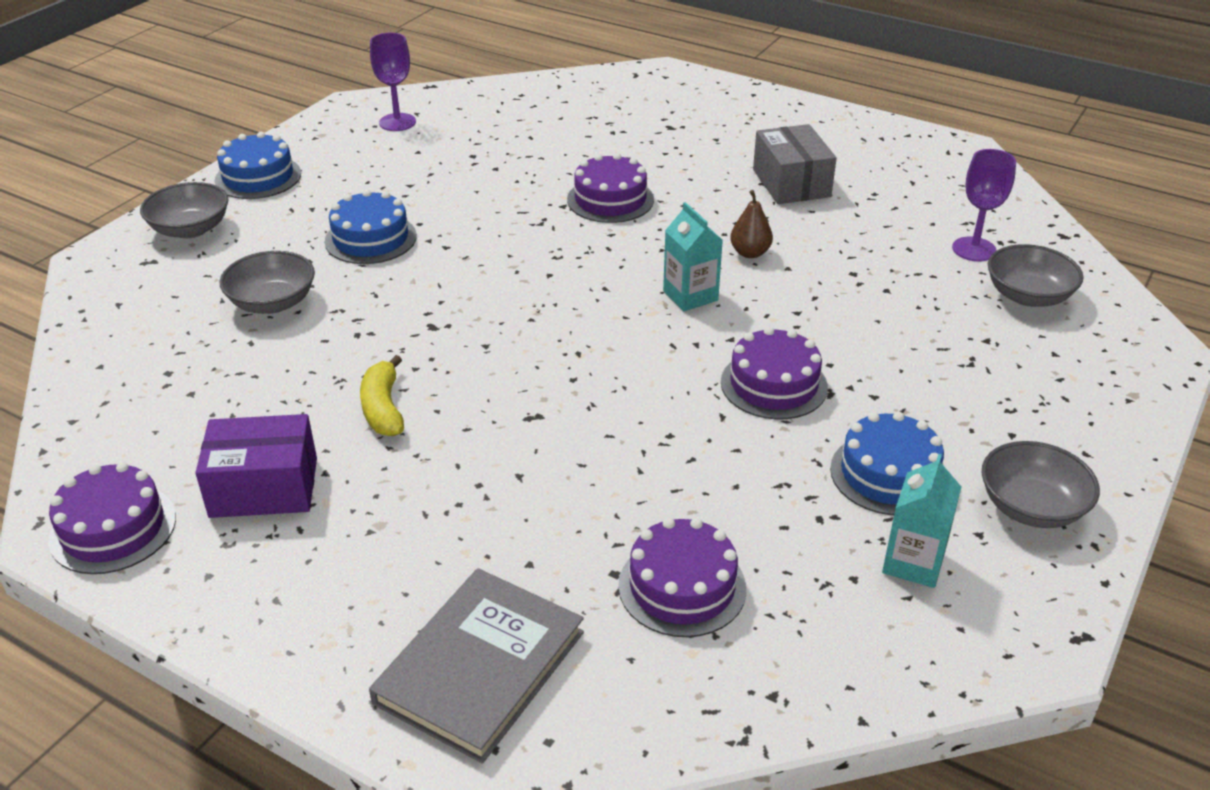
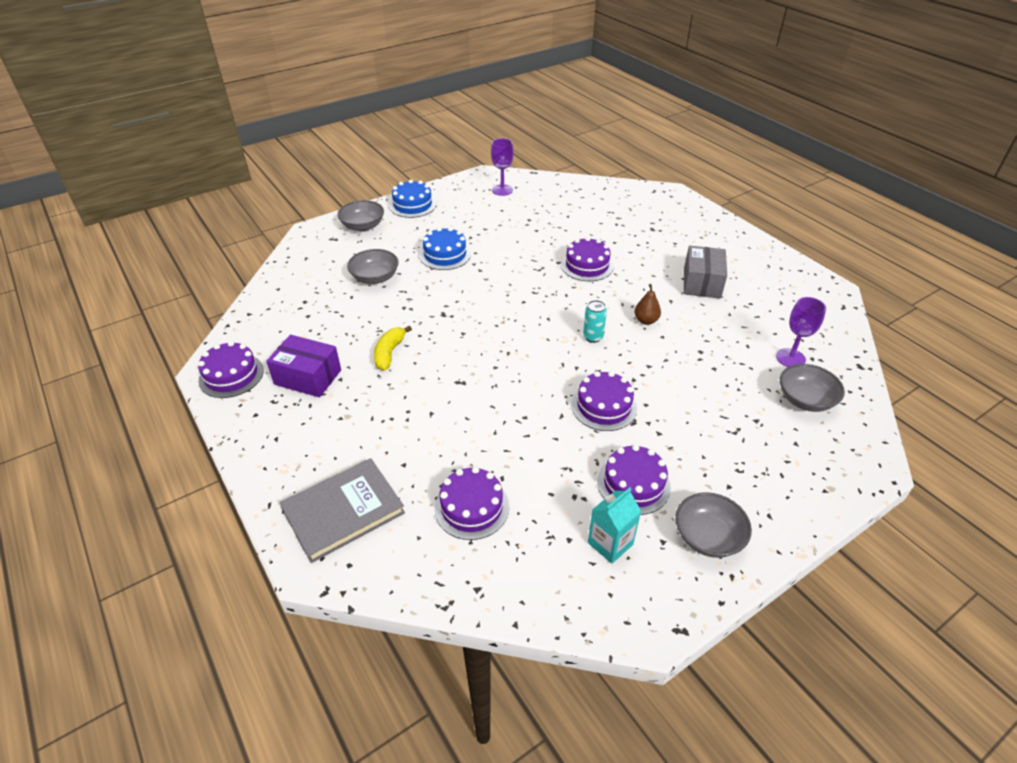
camera: 25 degrees right, 5 degrees up
turquoise carton [663,202,723,311] -> turquoise can [583,300,607,343]
blue cake [830,411,944,515] -> purple cake [597,444,671,515]

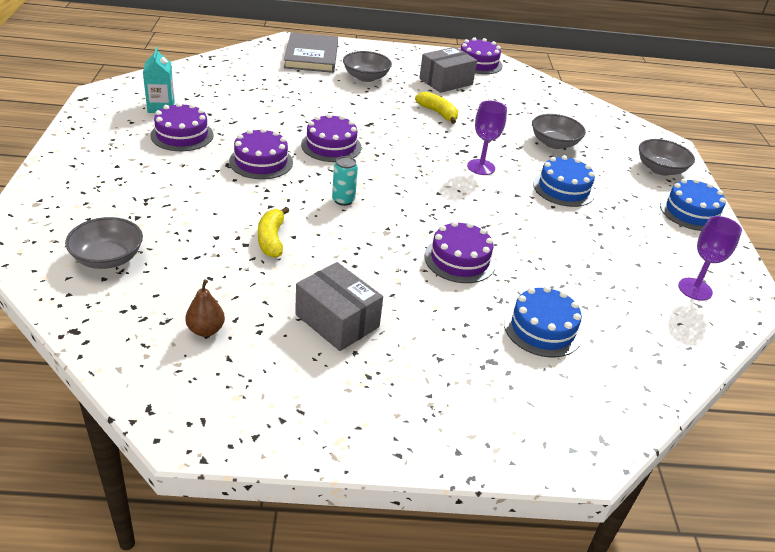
camera: 120 degrees right, 5 degrees down
purple box [266,335,341,397] -> grey box [419,47,477,93]
purple cake [435,467,509,540] -> purple cake moved to [301,113,361,162]
brown pear [634,284,661,325] -> brown pear moved to [185,279,225,337]
grey bowl [675,492,752,558] -> grey bowl moved to [343,51,392,82]
purple goblet [776,297,826,367] -> purple goblet moved to [467,101,507,175]
none -> yellow banana [258,207,289,258]
none -> blue cake [504,286,582,357]

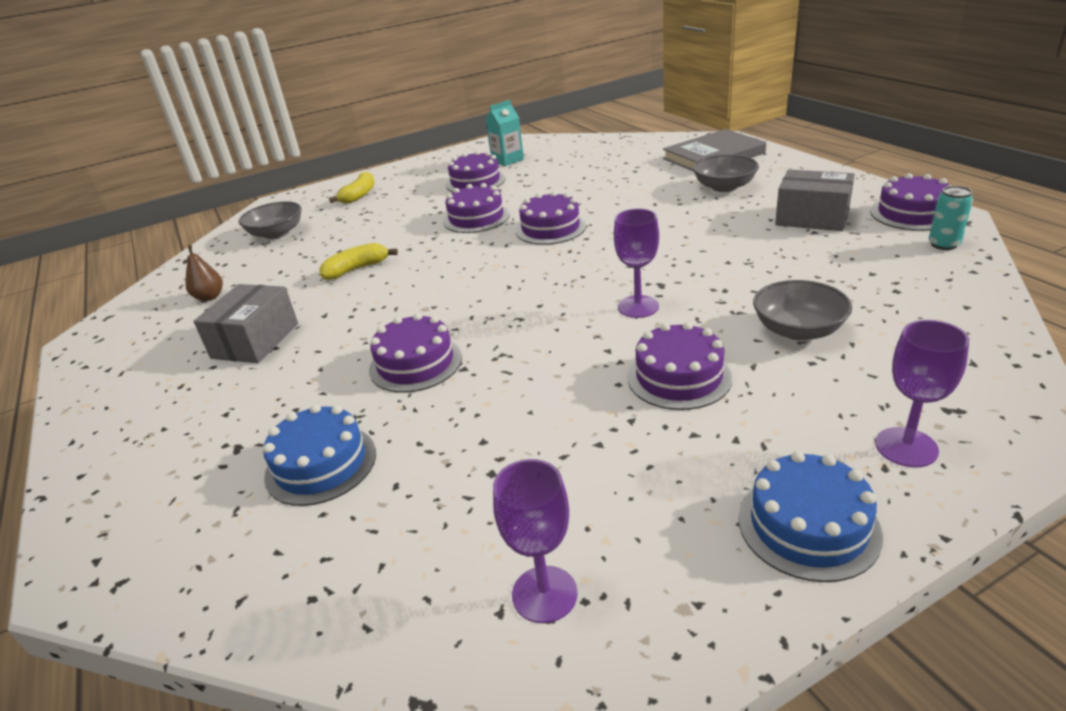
camera: 70 degrees right, 5 degrees down
turquoise can [332,156,358,206] -> turquoise can moved to [929,186,973,250]
yellow banana [415,92,458,124] -> yellow banana moved to [329,172,374,204]
blue cake [533,155,595,207] -> purple cake [627,322,732,410]
grey bowl [639,139,695,176] -> purple goblet [875,320,969,468]

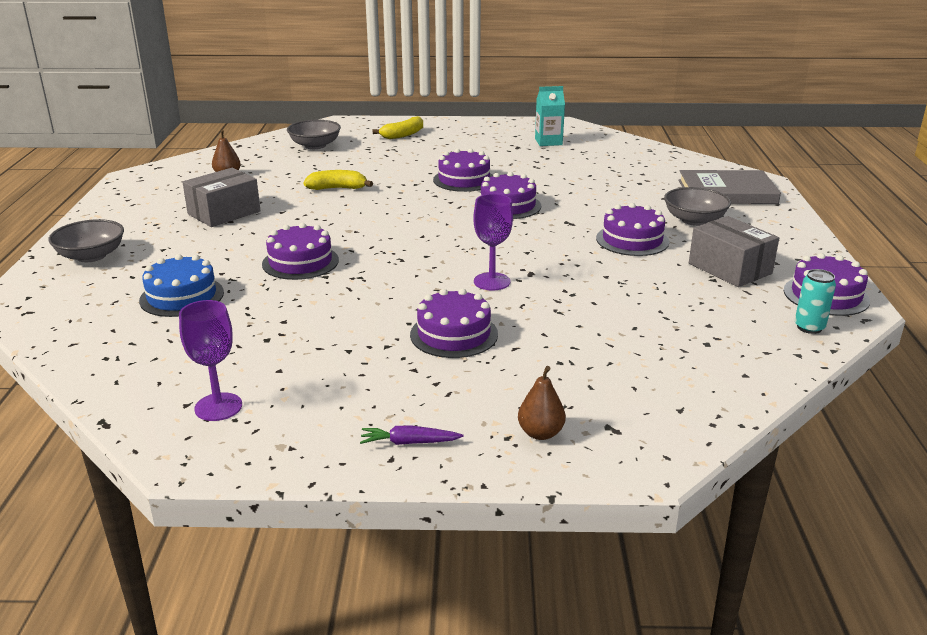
camera: 25 degrees right, 5 degrees down
purple cake [446,151,505,192] -> purple cake moved to [596,203,669,256]
blue cake [739,451,883,582] -> purple carrot [360,426,464,445]
grey bowl [753,280,852,340] -> grey bowl moved to [48,219,124,262]
purple goblet [875,320,969,468] -> brown pear [518,366,566,440]

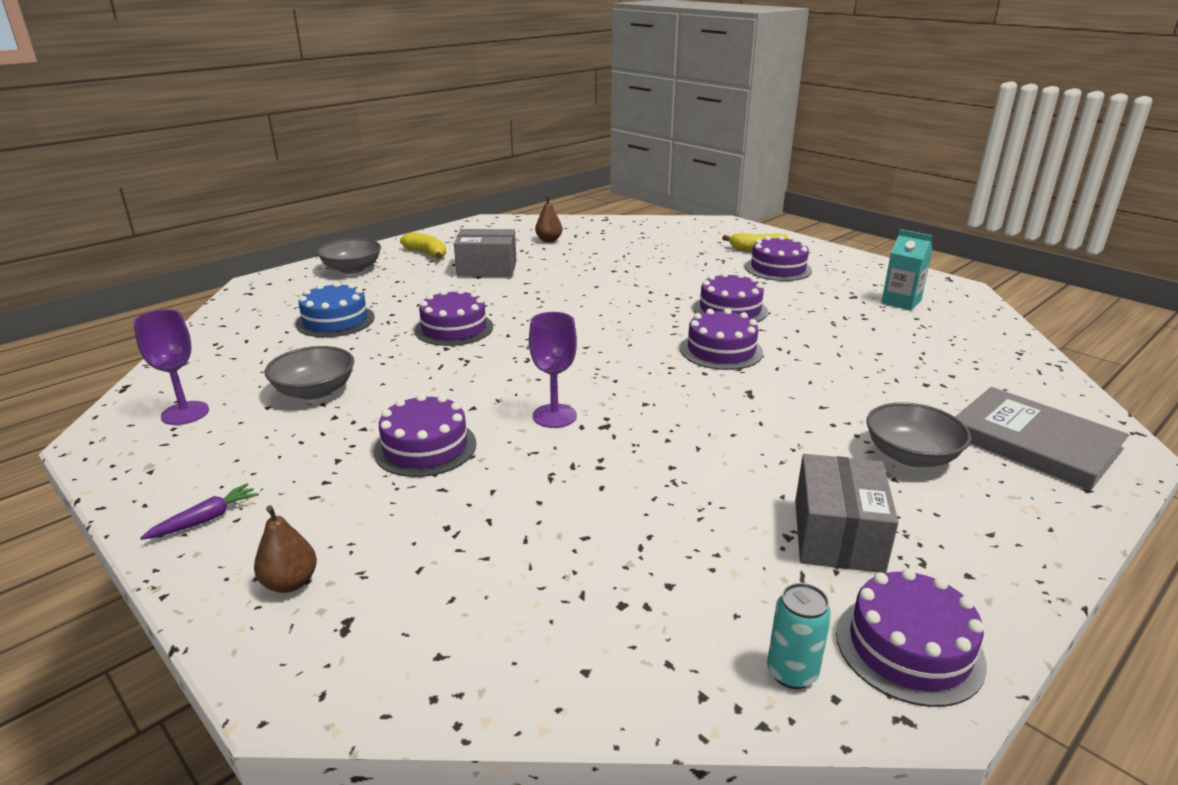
camera: 45 degrees right, 0 degrees up
grey bowl [287,120,341,149] -> grey bowl moved to [265,346,354,400]
yellow banana [304,170,373,190] -> yellow banana moved to [400,232,446,259]
purple carrot [360,426,464,445] -> purple carrot turned 90 degrees clockwise [140,483,259,540]
purple cake [596,203,669,256] -> purple cake moved to [745,235,812,281]

